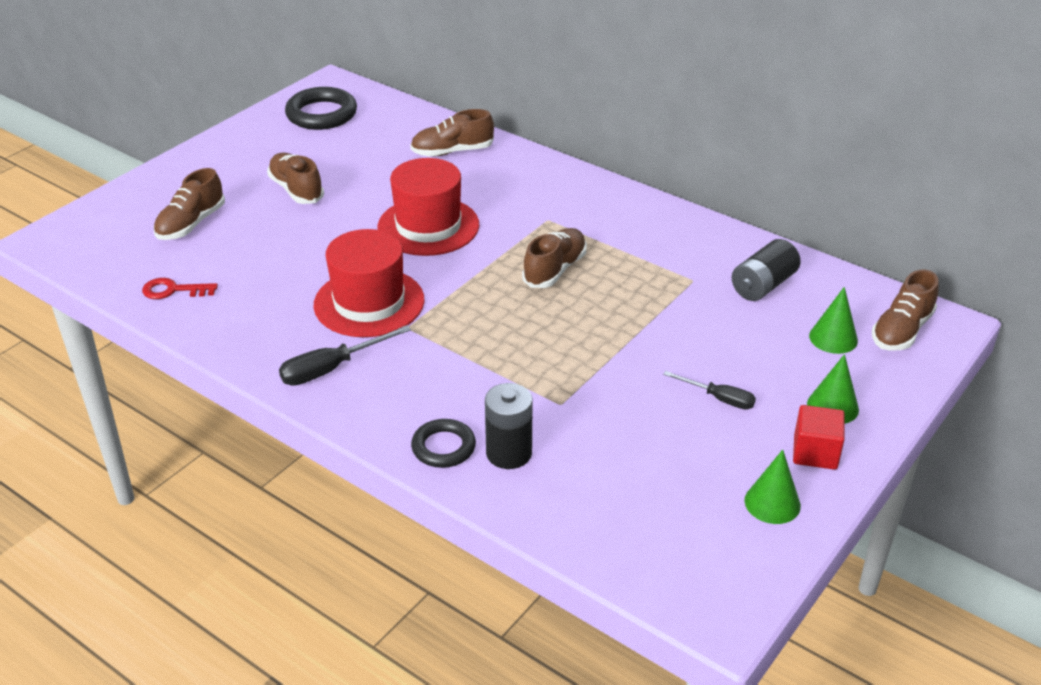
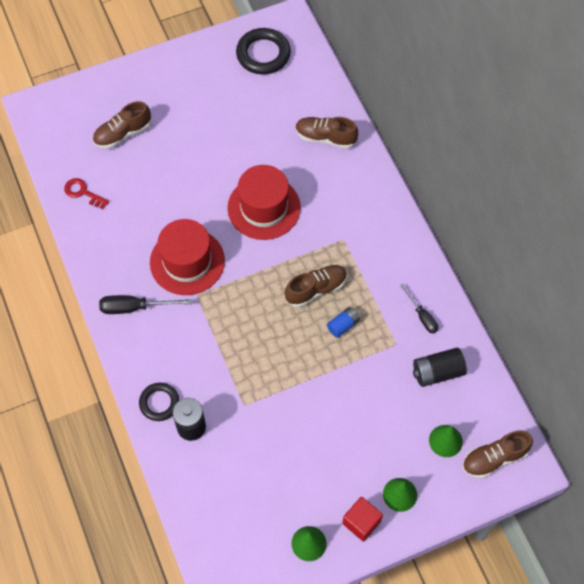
camera: 30 degrees right, 25 degrees up
brown shoe [267,153,324,204] -> none
black screwdriver [663,371,756,409] -> black screwdriver moved to [400,284,438,334]
none -> blue battery [327,307,360,338]

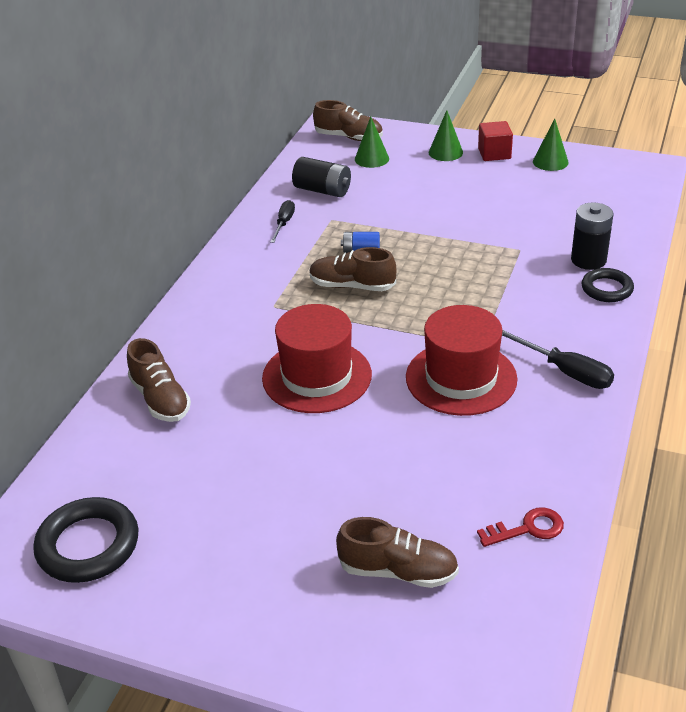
camera: 135 degrees left, 25 degrees down
red key [64,178,109,209] -> red key turned 90 degrees counterclockwise [477,507,564,547]

